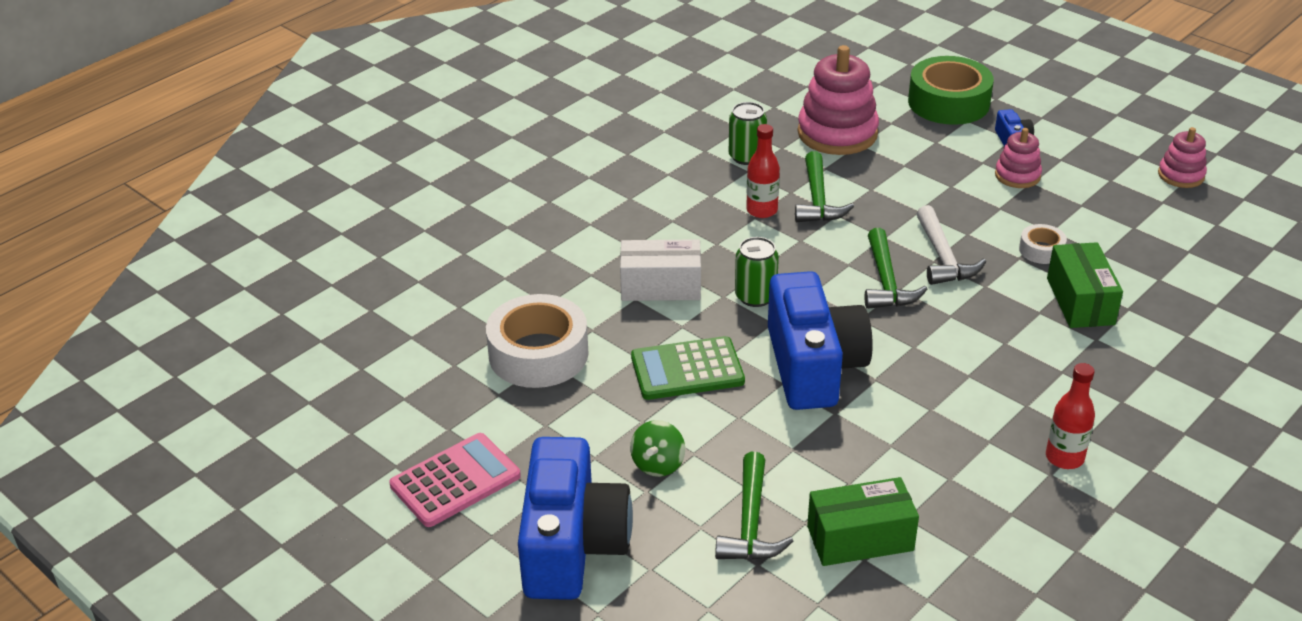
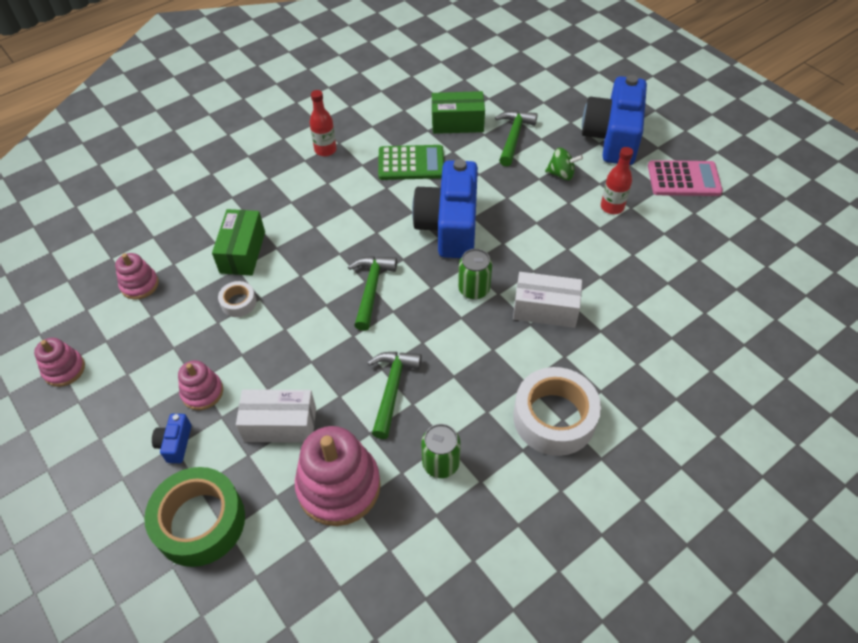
camera: 170 degrees left, 15 degrees up
pink calculator [389,433,521,527] -> pink calculator turned 150 degrees counterclockwise [648,160,723,196]
white tape [486,294,589,388] -> white tape moved to [513,367,601,456]
green spinning top [630,420,685,477] -> green spinning top turned 75 degrees clockwise [545,148,583,180]
green calculator [631,336,745,400] -> green calculator moved to [378,145,444,180]
red bottle [746,124,780,218] -> red bottle moved to [601,147,633,214]
white hammer [916,205,986,285] -> none
none -> pink stacking toy [115,253,159,300]
none -> white box [236,389,316,443]

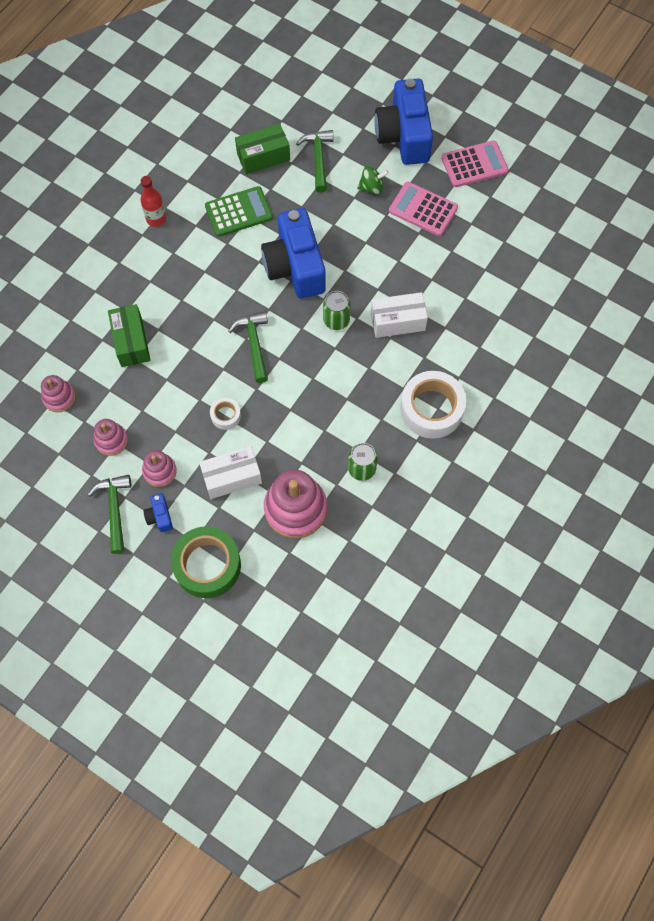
camera: 20 degrees left, 15 degrees up
pink stacking toy [34,338,85,387] -> pink stacking toy moved to [93,419,128,456]
white tape [218,281,256,317] -> white tape moved to [210,397,241,430]
green hammer [367,352,422,439] -> green hammer moved to [88,475,131,554]
red bottle [601,147,633,214] -> pink calculator [389,182,458,236]

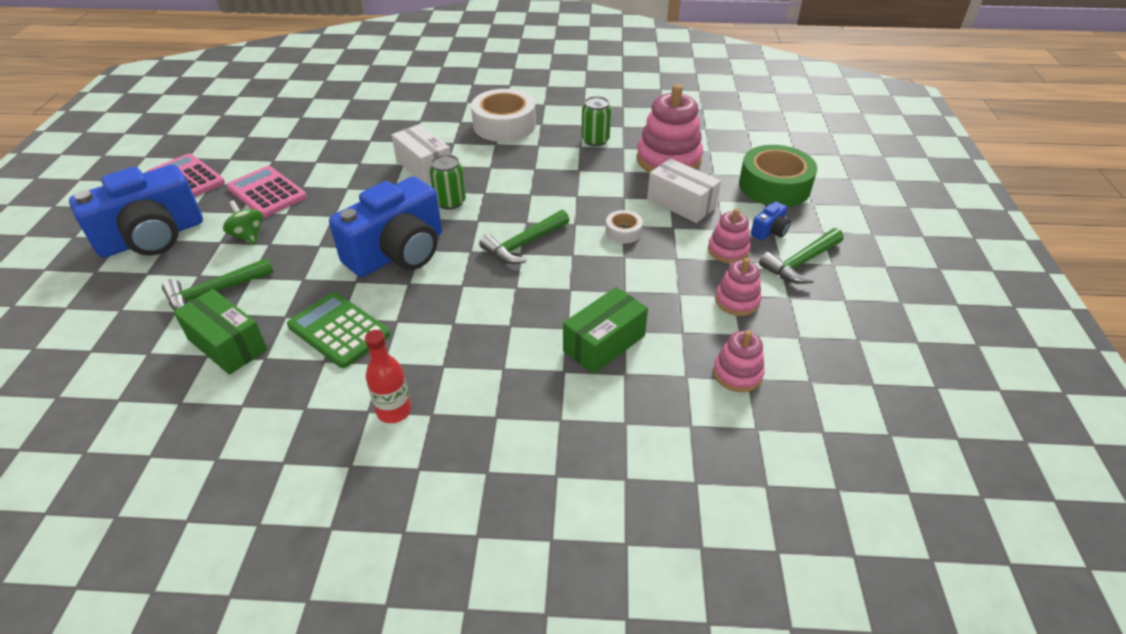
camera: 120 degrees left, 25 degrees down
pink calculator [389,182,458,236] -> pink calculator turned 135 degrees clockwise [227,166,307,218]

